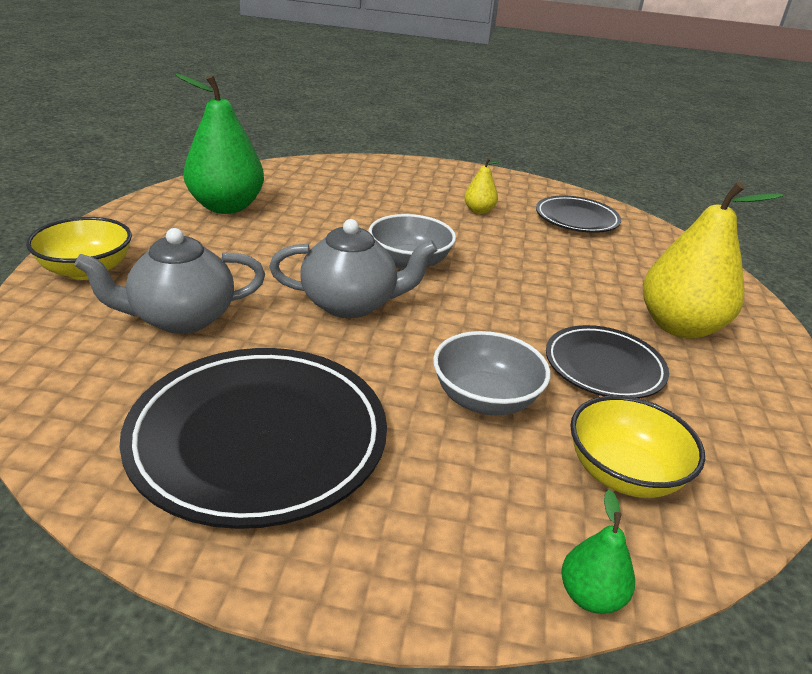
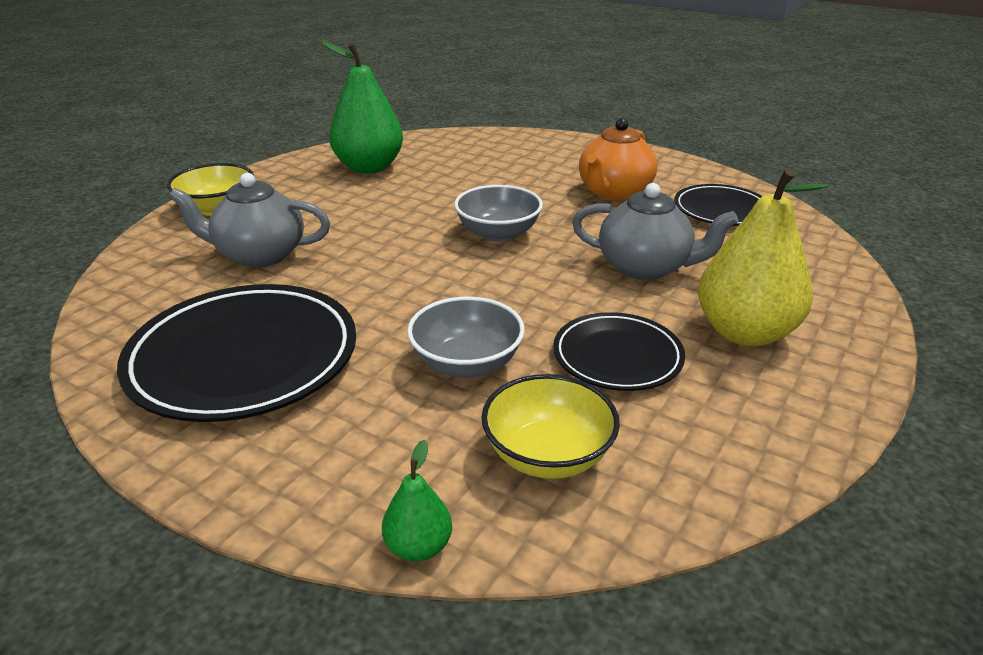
camera: 25 degrees right, 0 degrees up
grey teapot [269,219,438,318] -> grey teapot moved to [572,183,738,280]
yellow pear [464,158,500,214] -> orange teapot [579,118,657,201]

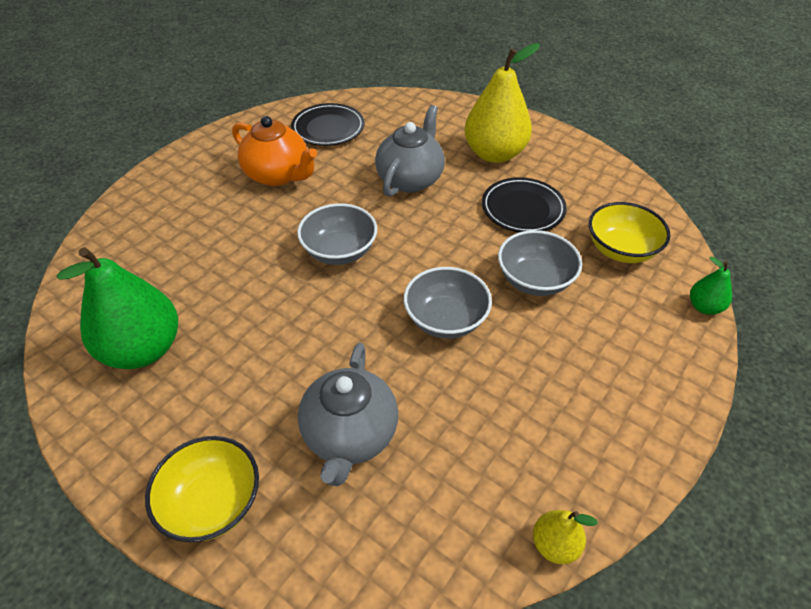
camera: 85 degrees left, 15 degrees up
black plate [117,284,356,422] -> none
none -> grey bowl [404,267,492,338]
none -> yellow pear [533,510,598,564]

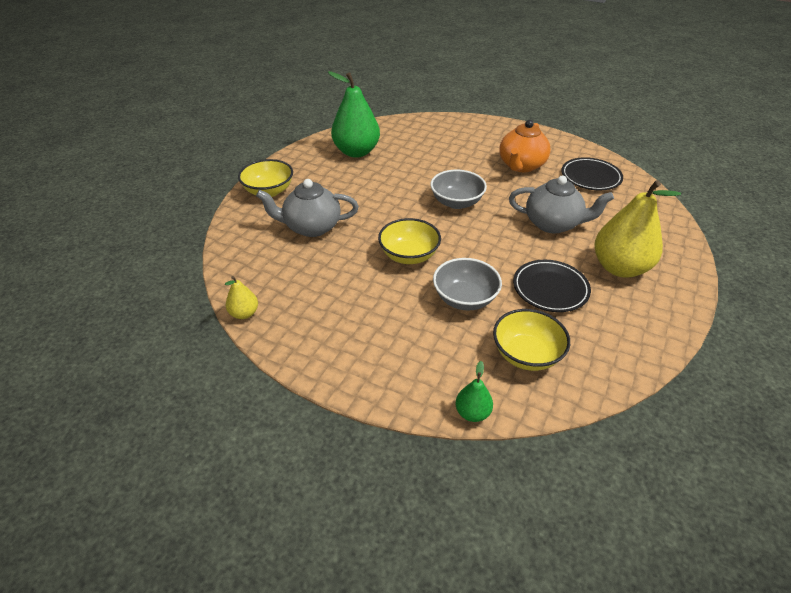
camera: 80 degrees right, 5 degrees down
grey bowl [404,267,492,338] -> yellow bowl [378,218,441,264]

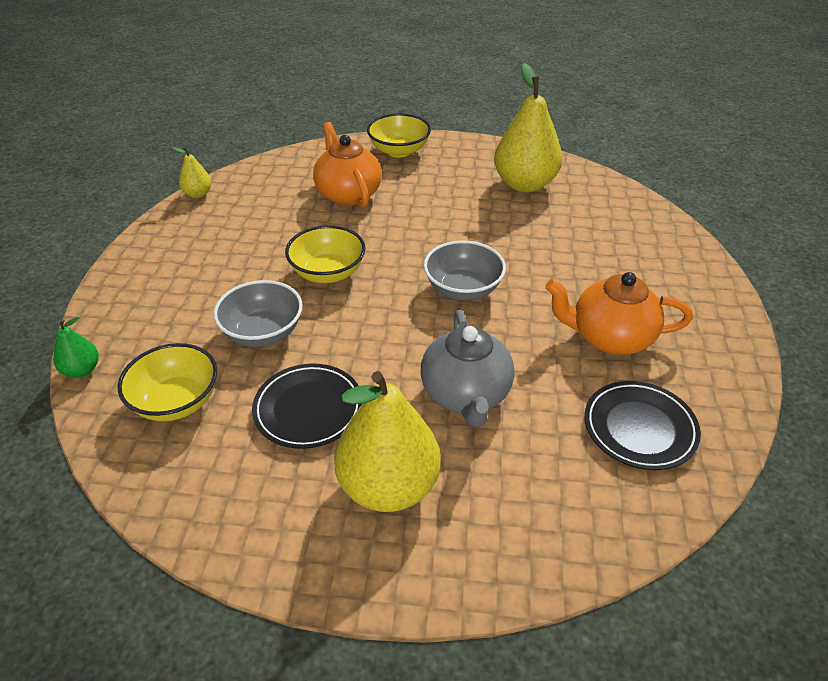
camera: 70 degrees right, 0 degrees up
grey teapot [256,179,359,237] -> orange teapot [313,122,382,207]
green pear [328,71,380,158] -> yellow pear [494,63,562,192]

